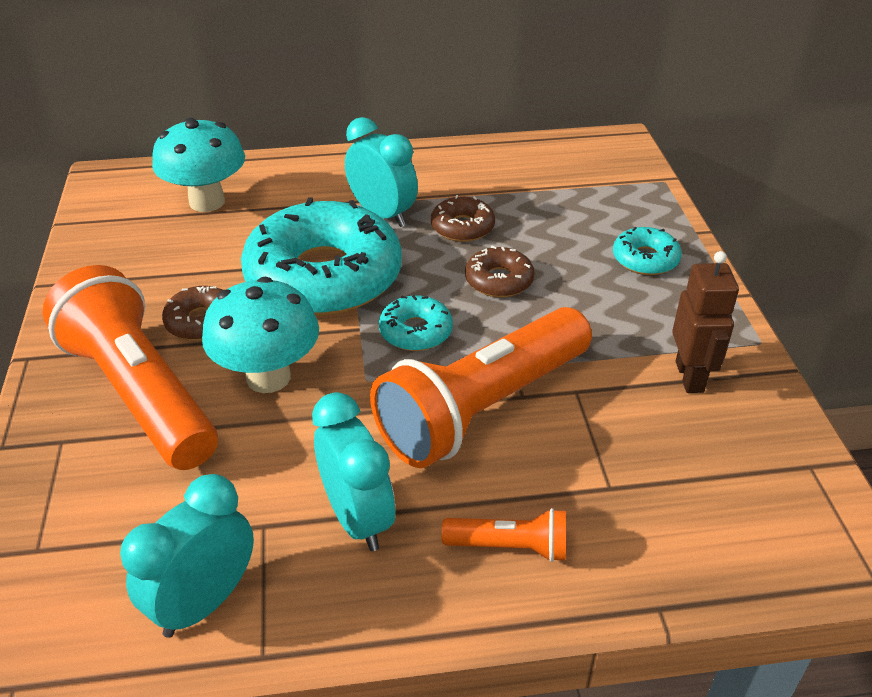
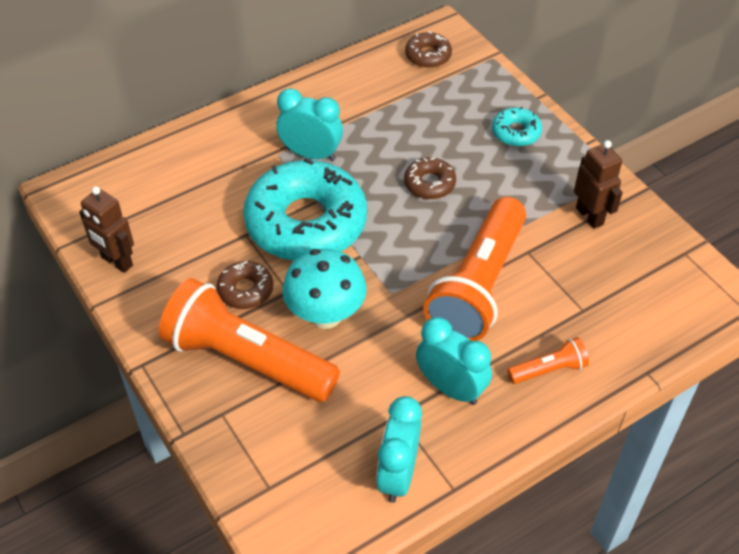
camera: 25 degrees left, 10 degrees up
turquoise mushroom [152,118,245,212] -> none
turquoise donut [379,295,453,351] -> none
brown donut [431,195,495,242] -> brown donut moved to [405,31,452,68]
none -> brown robot [79,186,134,273]

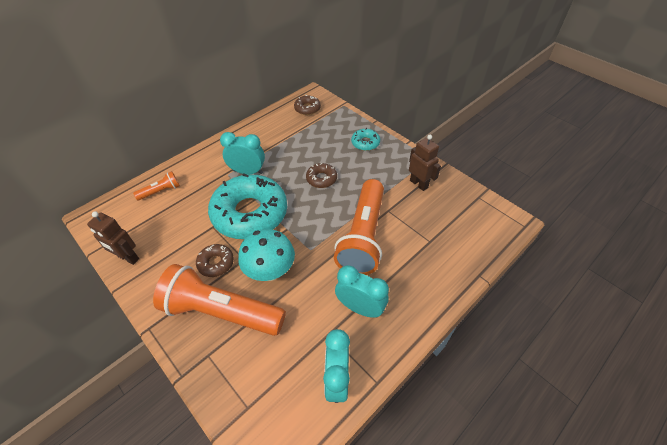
camera: 10 degrees left, 0 degrees up
orange flashlight [507,337,589,384] -> orange flashlight moved to [133,171,180,200]

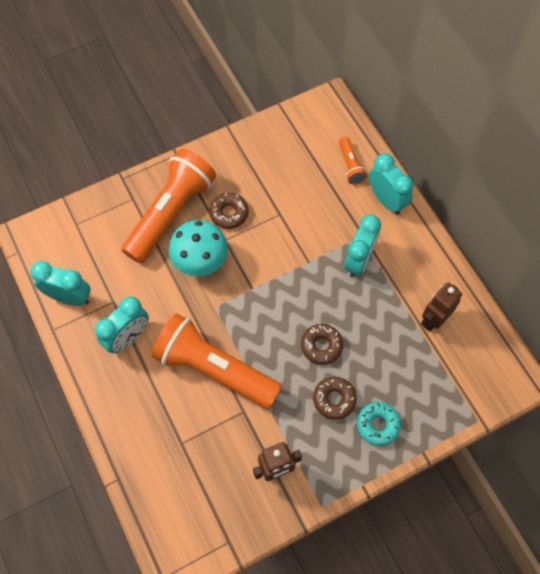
camera: 105 degrees right, 15 degrees up
brown robot [87,211,139,265] -> brown robot moved to [421,282,462,332]
turquoise donut [208,173,287,239] -> none
brown donut [294,95,321,115] -> brown donut moved to [313,377,357,420]
none -> turquoise clock [369,154,414,215]

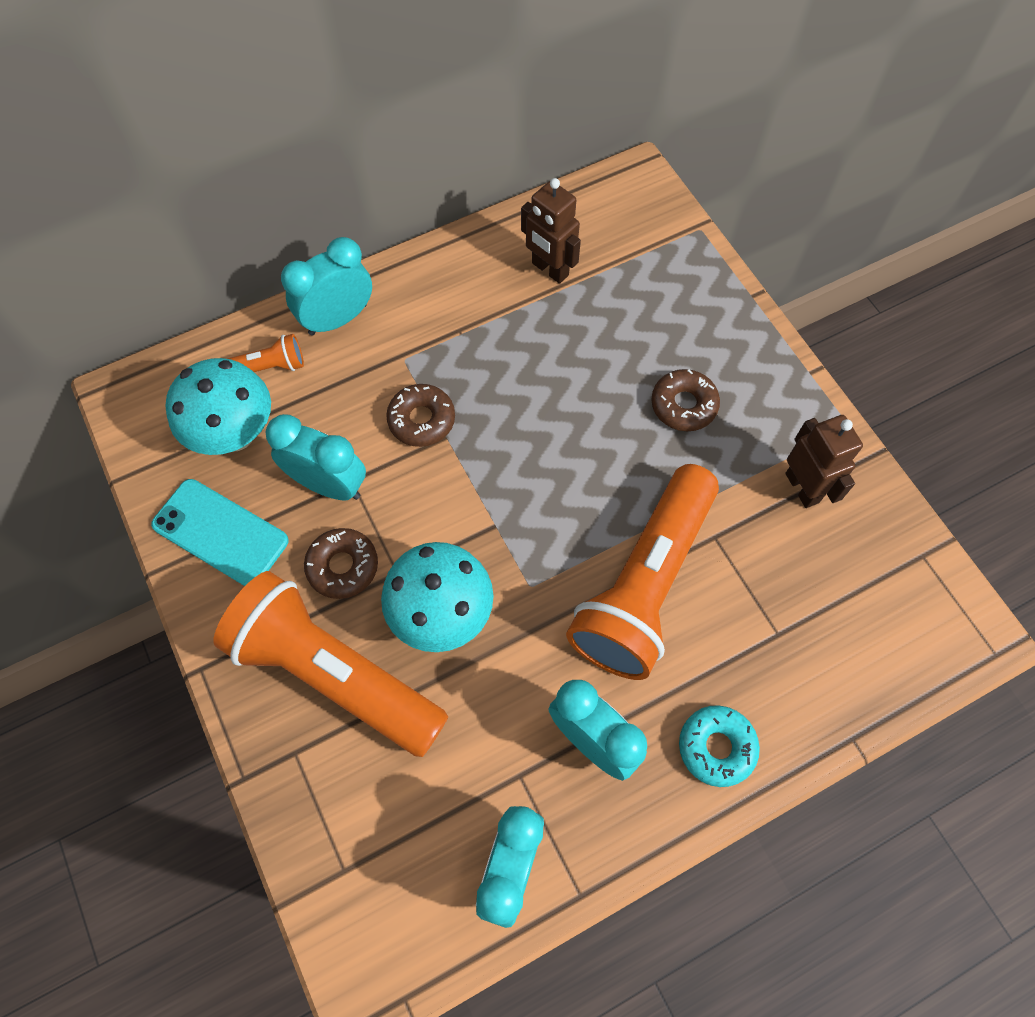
camera: 90 degrees left, 0 degrees up
brown donut [301,324,343,365] -> brown donut moved to [386,384,455,447]
turquoise clock [344,215,381,278] -> turquoise clock moved to [266,414,366,501]
turquoise donut [357,402,401,446] -> turquoise donut moved to [679,705,760,787]
none -> turquoise phone [151,479,289,586]
none -> turquoise mushroom [166,358,271,455]

